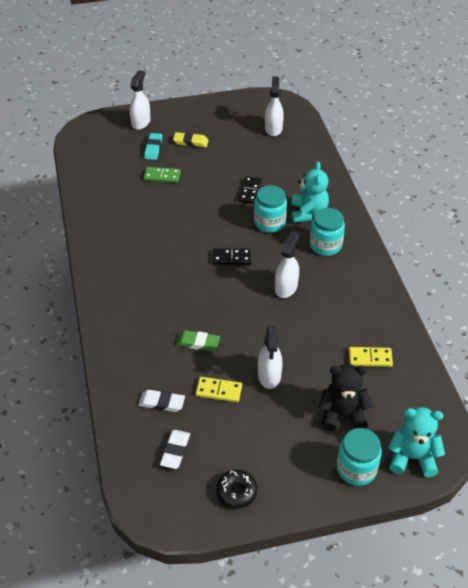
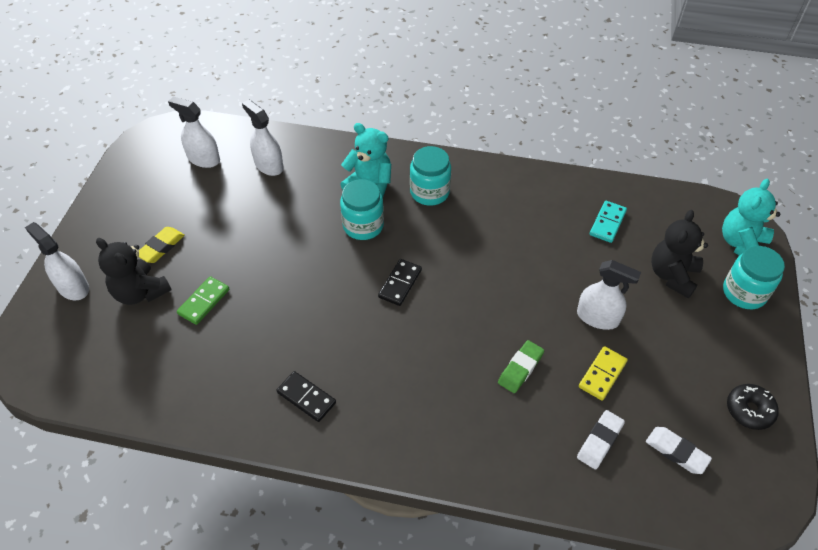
camera: 65 degrees left, 5 degrees up
turquoise eraser [144,133,162,160] -> black teddy bear [96,238,172,305]
black domino [239,176,262,204] -> black domino moved to [276,371,336,422]
white spray bottle [275,231,299,298] -> white spray bottle moved to [242,100,283,176]
yellow domino [349,347,393,367] -> turquoise domino [590,201,627,243]

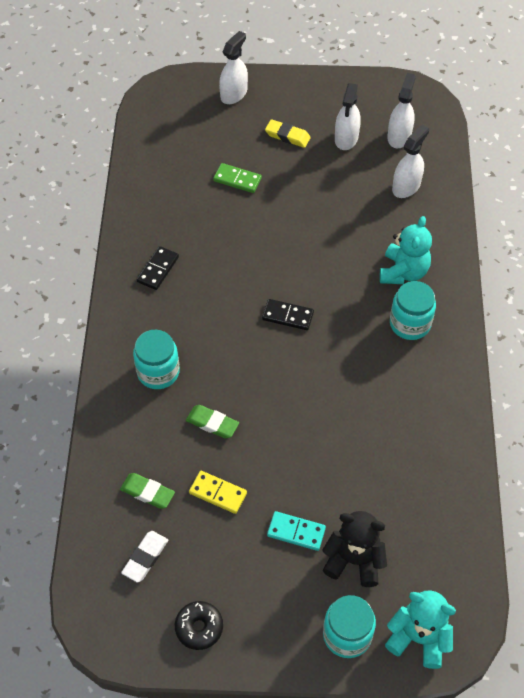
camera: 80 degrees right, 5 degrees up
black teddy bear [96,238,172,305] -> none
turquoise jar [340,179,384,240] -> turquoise jar moved to [133,330,180,389]
white spray bottle [577,260,641,330] -> white spray bottle moved to [335,83,361,150]
white eraser [577,410,625,469] -> green eraser [120,473,175,509]
turquoise domino [590,201,627,243] -> turquoise domino moved to [267,511,326,551]

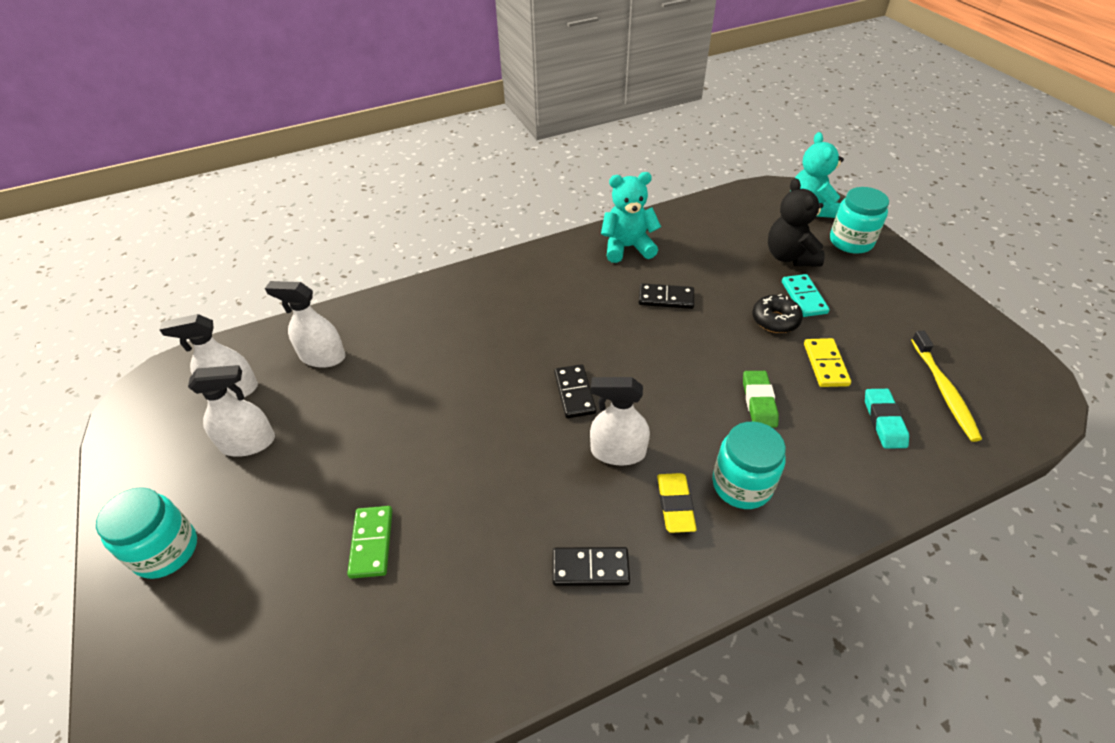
camera: 115 degrees left, 10 degrees down
green eraser [120,473,175,509] -> turquoise eraser [865,389,909,449]
white eraser [121,531,168,583] -> yellow toothbrush [911,331,982,442]
black donut [175,601,223,650] -> black donut moved to [752,294,803,333]
white spray bottle [219,31,248,104] -> white spray bottle moved to [590,377,650,465]
yellow eraser [265,119,311,148] -> yellow eraser moved to [657,473,697,533]
turquoise teddy bear [380,216,432,284] -> turquoise teddy bear moved to [601,172,661,263]
turquoise jar [390,281,436,340] -> turquoise jar moved to [96,487,197,579]
none -> black domino [639,283,694,309]

